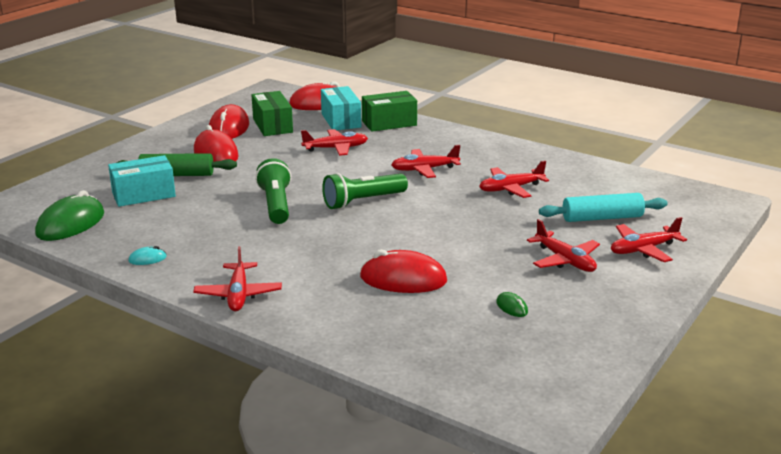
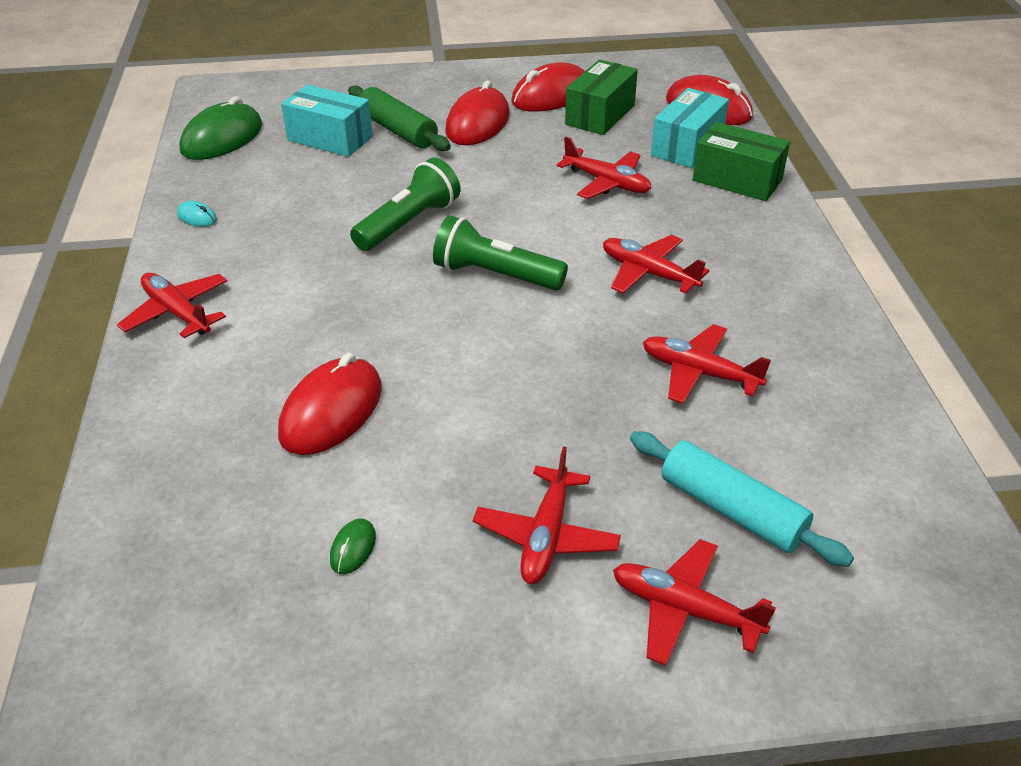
camera: 50 degrees right, 15 degrees up
green mouse [35,190,104,241] -> green mouse turned 45 degrees counterclockwise [179,96,263,160]
red plane [193,246,282,311] -> red plane turned 90 degrees clockwise [117,273,227,338]
red mouse [360,249,447,293] -> red mouse turned 60 degrees clockwise [278,353,382,455]

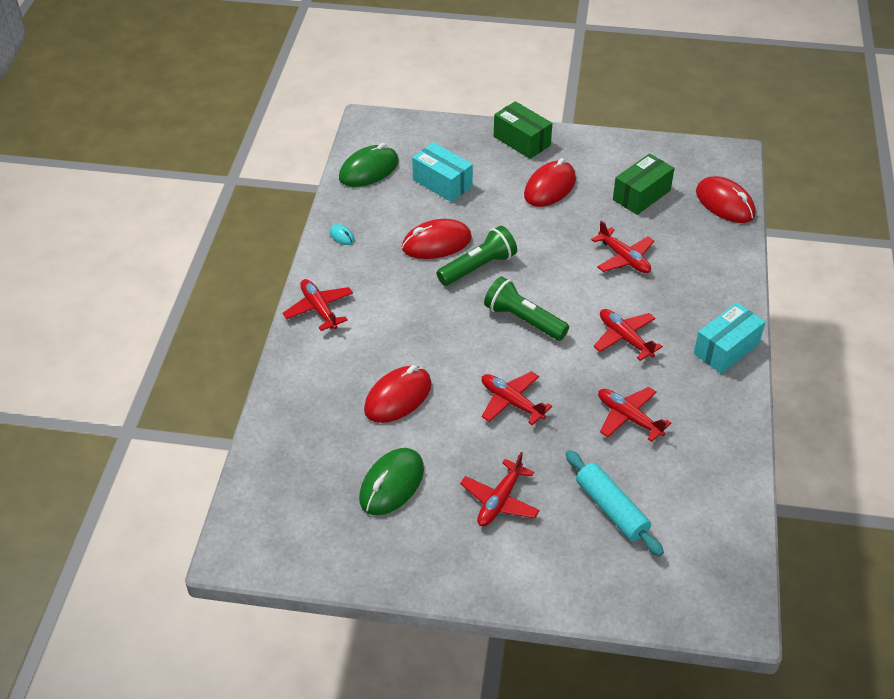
camera: 15 degrees right, 5 degrees up
green mouse [330,519,376,574] -> green mouse [359,448,424,515], size x2.27
green rolling pin [348,85,451,151] -> none
red mouse [512,62,585,112] -> red mouse moved to [402,219,472,259]
red plane [613,539,776,666] -> red plane moved to [481,371,552,425]
turquoise box [651,88,729,168] -> turquoise box moved to [694,303,765,374]
green box [693,122,790,201] -> green box moved to [494,101,552,159]

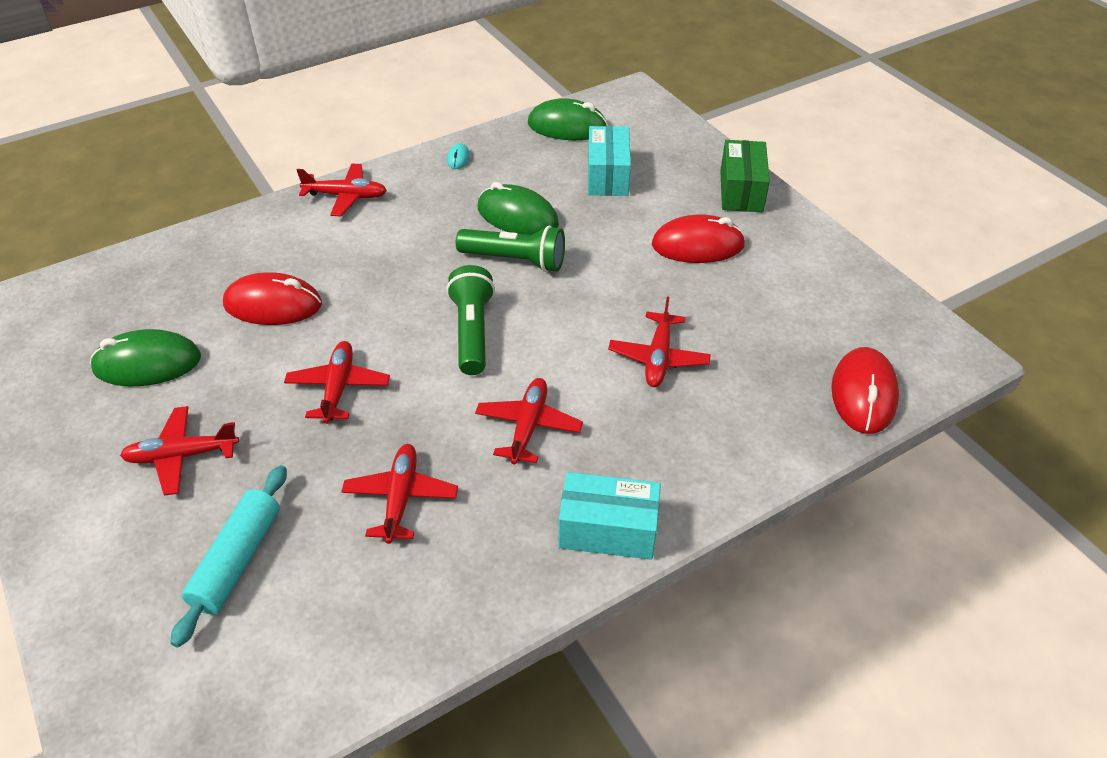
camera: 50 degrees right, 0 degrees up
red plane [283,279,353,331] -> red plane turned 75 degrees clockwise [297,163,387,216]
red mouse [402,219,472,259] -> green mouse [478,182,559,235]
green box [613,154,675,215] -> none

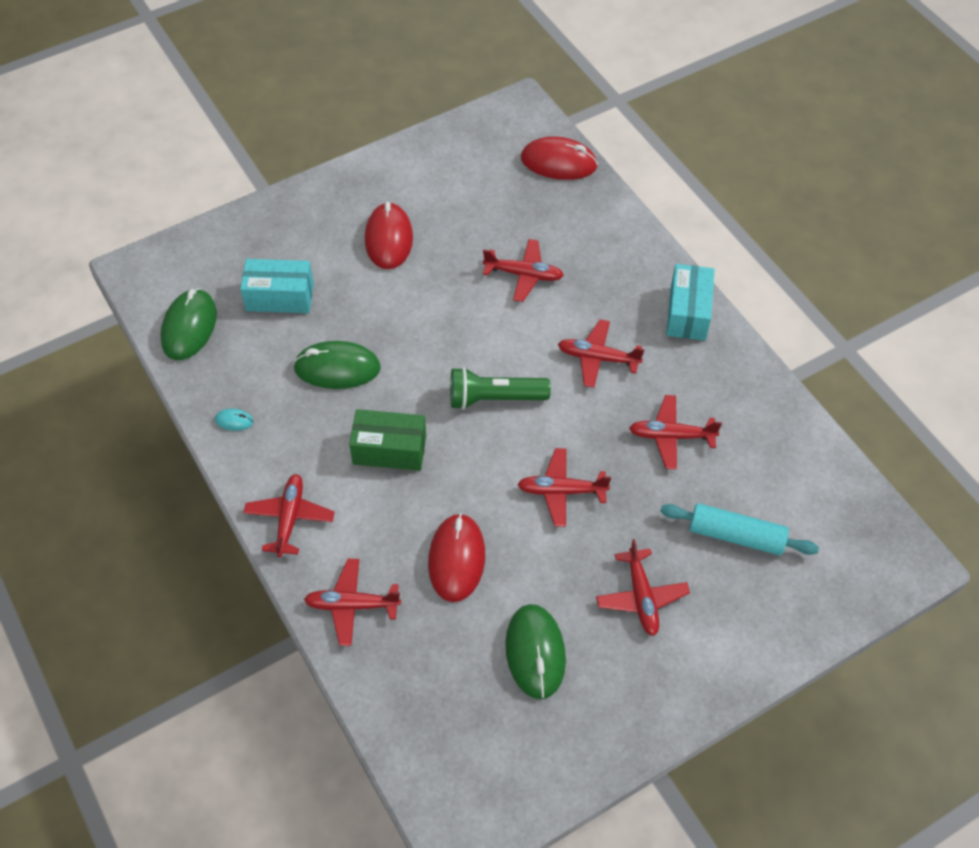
camera: 90 degrees left, 10 degrees up
green flashlight [456,226,565,272] -> none
green mouse [478,182,559,235] -> green mouse turned 60 degrees clockwise [293,341,381,389]
green box [720,140,770,212] -> green box moved to [349,409,426,471]
none -> red plane [304,559,401,646]

